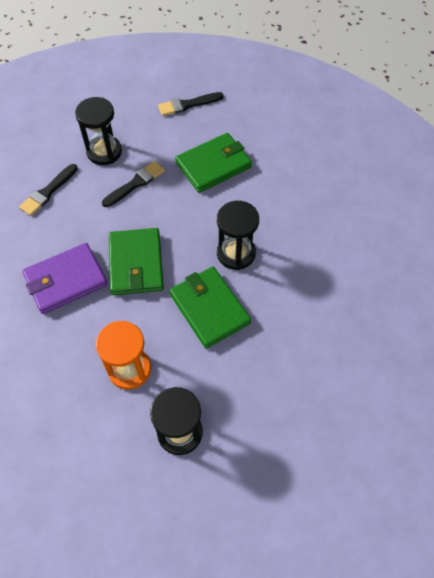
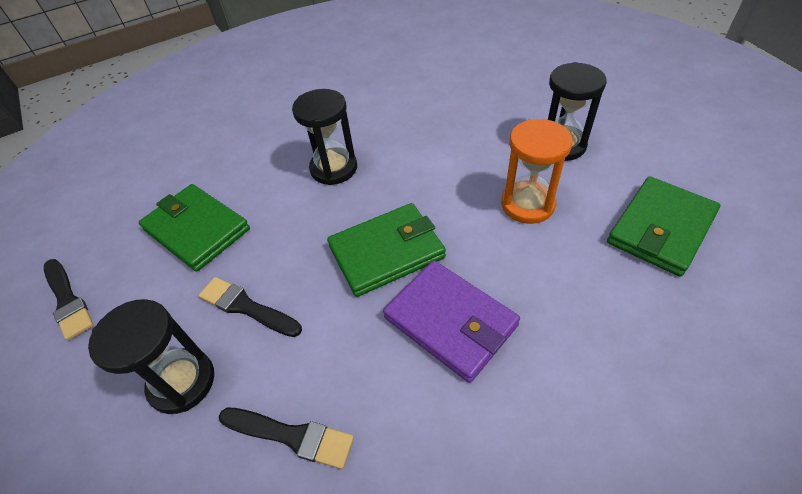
camera: 105 degrees left, 10 degrees down
green wallet [169,267,251,349] -> green wallet moved to [607,176,721,277]

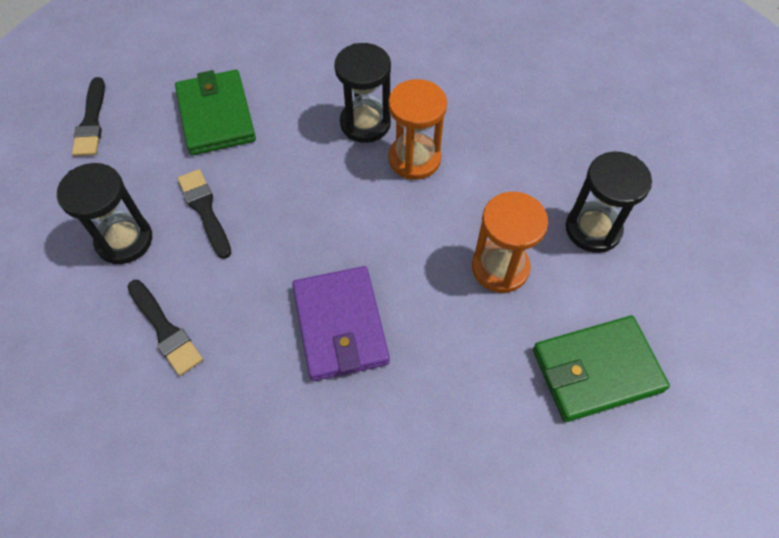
camera: 30 degrees right, 10 degrees up
green wallet [327,203,446,297] -> none
none -> orange hourglass [388,79,447,180]

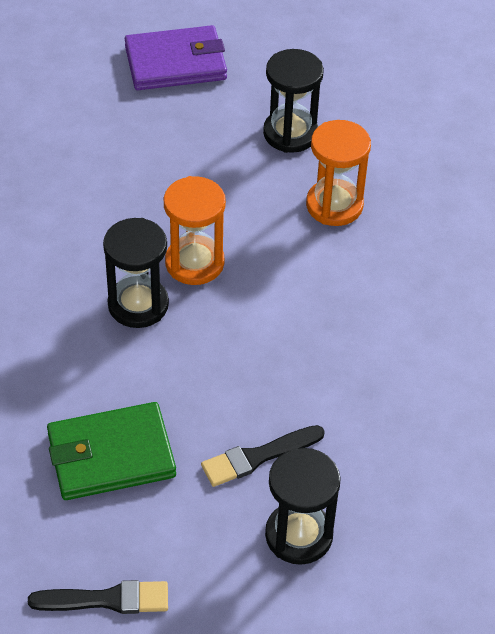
camera: 90 degrees left, 10 degrees down
black brush [127,280,203,376] -> none
purple wallet [292,266,390,381] -> purple wallet moved to [125,25,227,90]
green wallet [533,315,670,422] -> none

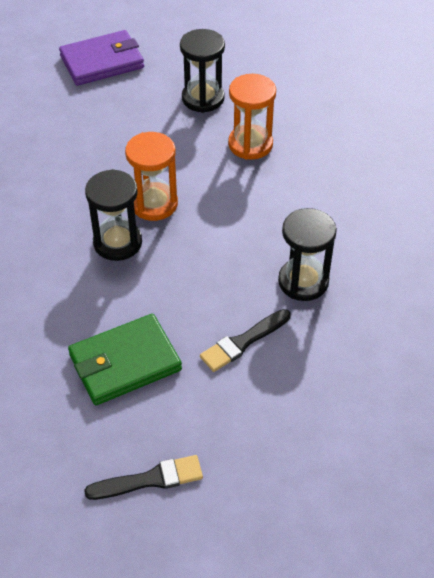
camera: 10 degrees left, 0 degrees up
black hourglass [265,448,341,565] -> black hourglass moved to [278,208,337,301]

